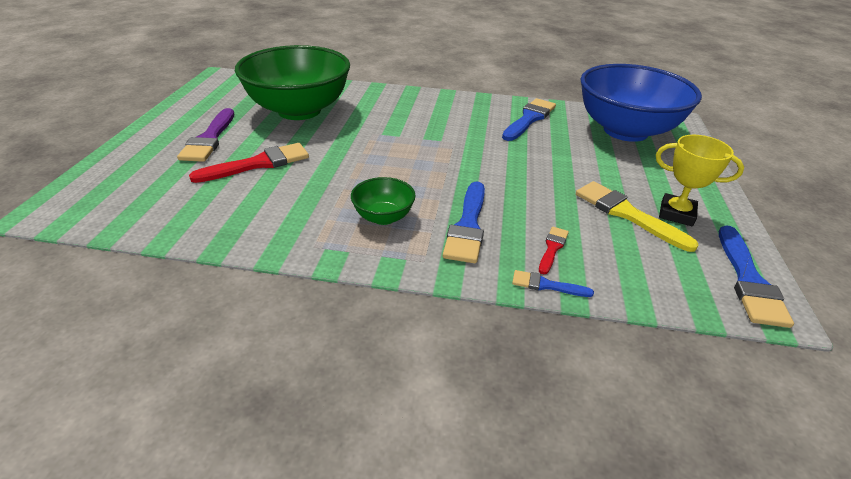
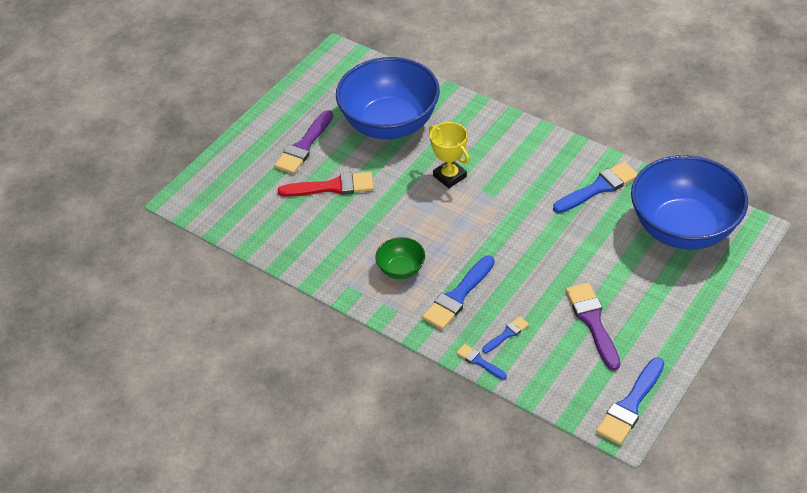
camera: 30 degrees right, 10 degrees up
green bowl [235,45,350,120] -> blue bowl [336,57,440,139]
red brush [539,227,569,274] -> blue brush [482,316,529,353]
yellow brush [576,181,699,252] -> purple brush [566,283,620,371]
yellow trophy [656,135,744,226] -> yellow trophy moved to [429,122,469,188]

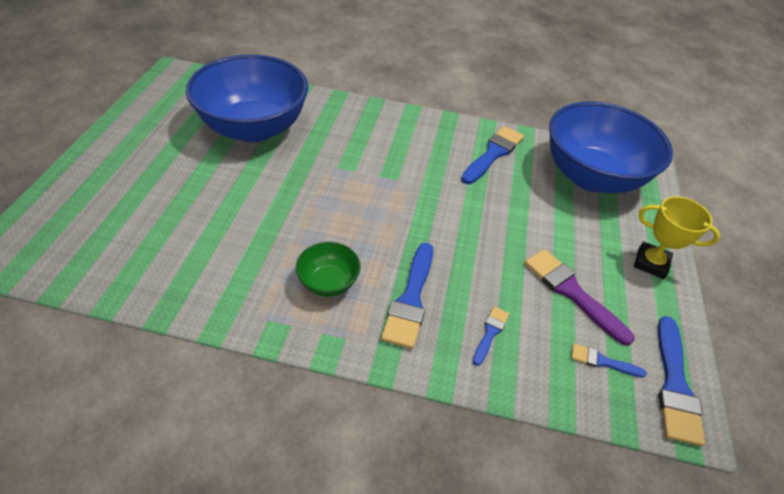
camera: 30 degrees left, 0 degrees up
purple brush [274,110,333,174] -> none
red brush [278,172,374,197] -> none
yellow trophy [429,122,469,188] -> yellow trophy moved to [634,196,720,279]
blue brush [456,344,507,380] -> blue brush moved to [571,343,647,378]

